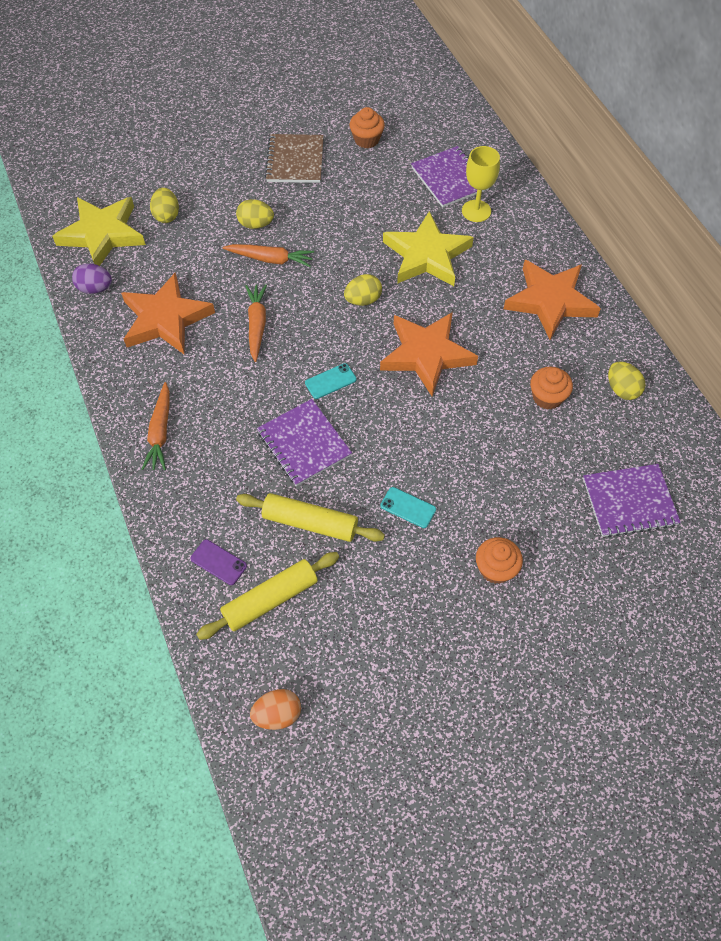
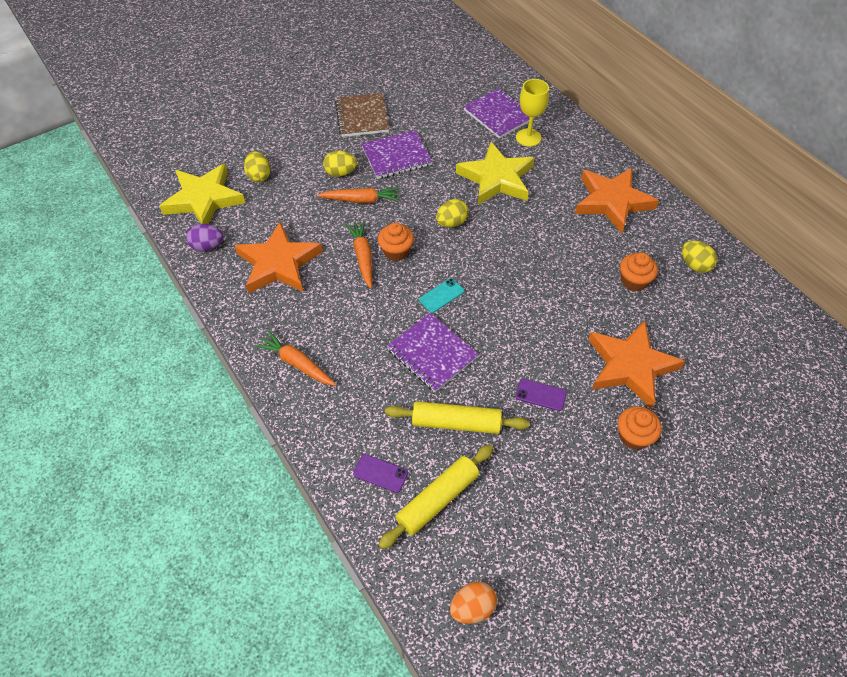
camera: 10 degrees left, 5 degrees down
orange carrot [142,382,170,470] -> orange carrot turned 135 degrees clockwise [255,331,336,386]
orange cupcake [350,107,385,148] -> orange cupcake moved to [378,223,414,261]
orange star [380,312,478,396] -> orange star moved to [588,321,685,409]
turquoise phone [380,487,436,528] -> purple phone [515,379,567,411]
purple notebook [583,464,681,538] -> purple notebook moved to [362,130,432,179]

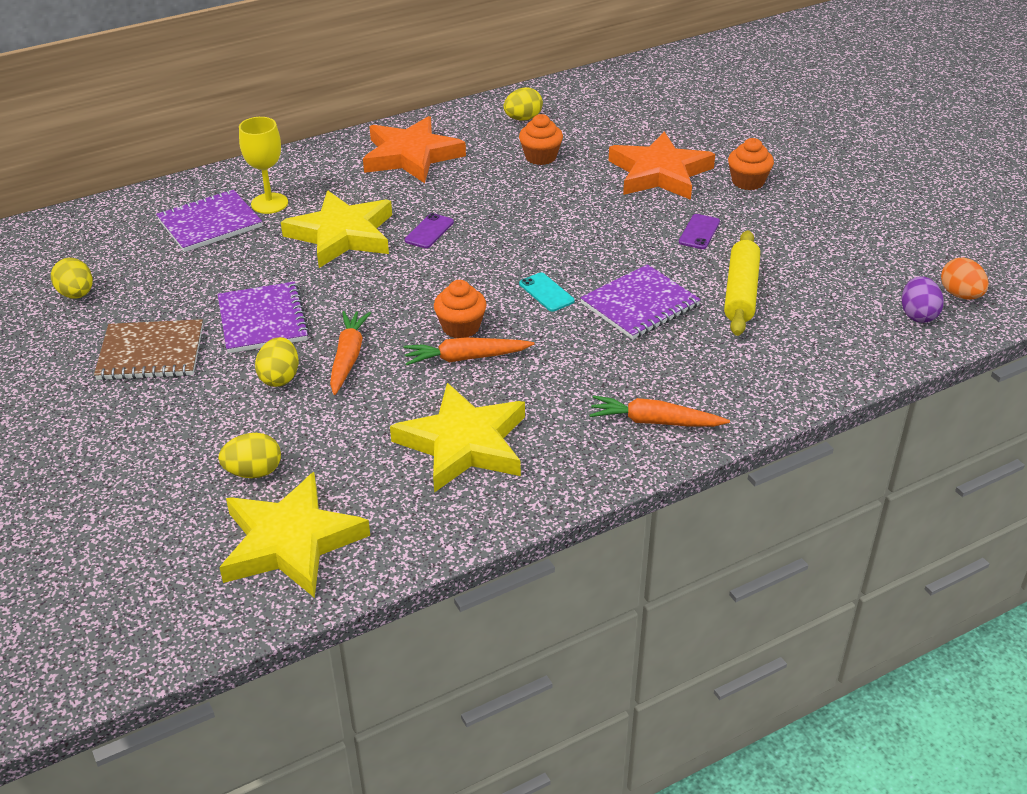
camera: 85 degrees left, 15 degrees down
purple egg [186,224,223,251] -> purple egg moved to [902,276,944,323]
orange star [235,222,323,294] -> yellow star [390,383,525,493]
orange carrot [255,331,336,386] -> orange carrot turned 60 degrees clockwise [589,395,730,427]
purple phone [353,454,408,493] -> purple phone moved to [405,213,454,248]
yellow rolling pin [378,445,493,549] -> none
yellow egg [436,199,469,227] -> yellow egg moved to [51,258,93,299]

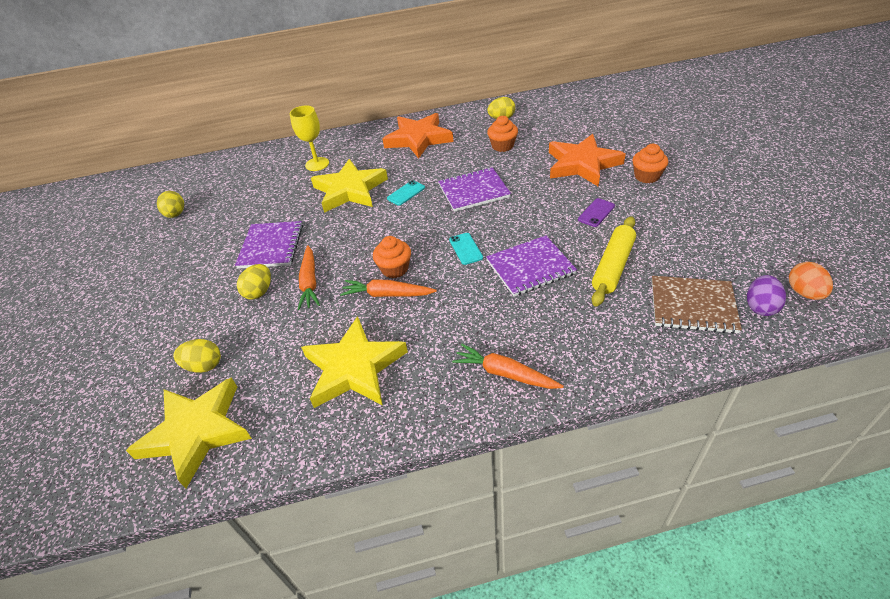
camera: 20 degrees right, 5 degrees up
brown notebook [94,319,203,380] -> brown notebook moved to [652,276,742,334]
purple notebook [156,189,262,252] -> purple notebook moved to [438,167,511,212]
orange carrot [330,311,371,395] -> orange carrot turned 150 degrees clockwise [297,245,320,310]
purple phone [405,213,454,248] -> turquoise phone [387,180,425,206]

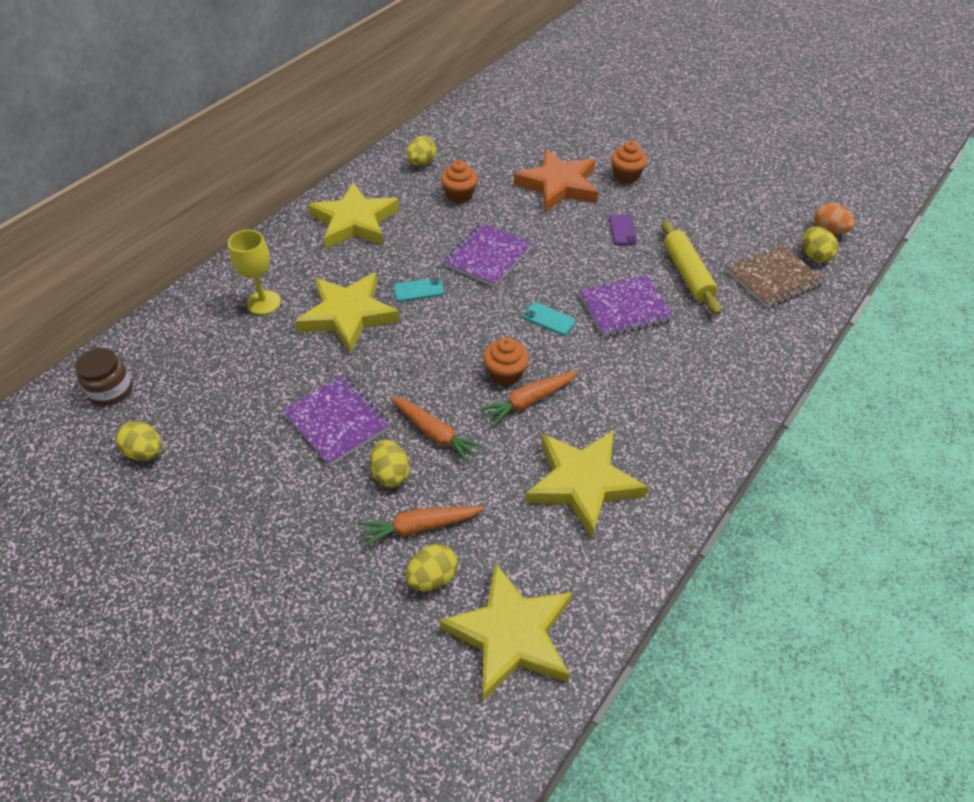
camera: 45 degrees left, 5 degrees up
orange star [383,113,453,159] -> yellow star [308,182,400,249]
turquoise phone [387,180,425,206] -> turquoise phone turned 75 degrees clockwise [393,278,444,302]
orange carrot [452,344,564,389] -> orange carrot moved to [358,506,485,548]
purple notebook [486,236,577,296] -> purple notebook turned 45 degrees clockwise [579,275,674,337]
purple egg [747,275,786,316] -> yellow egg [802,227,838,263]
none -> brown jar [75,348,133,405]

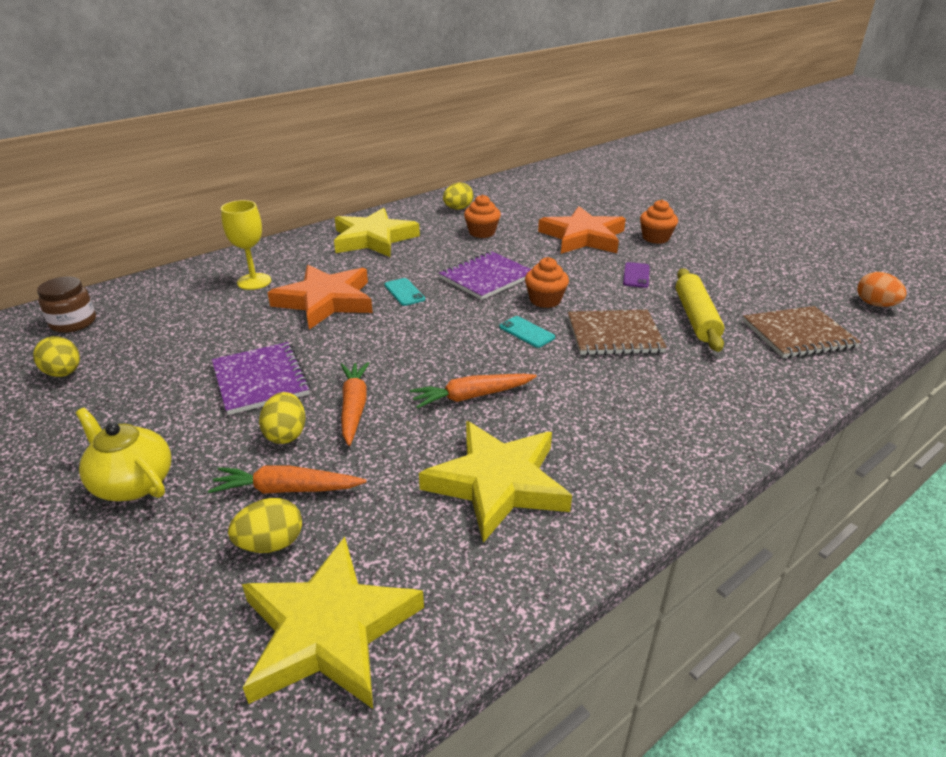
camera: 15 degrees right, 15 degrees down
yellow star [295,272,400,354] -> orange star [267,265,373,330]
orange carrot [390,397,485,465] -> orange carrot turned 150 degrees counterclockwise [341,362,369,446]
turquoise phone [393,278,444,302] -> turquoise phone turned 60 degrees clockwise [385,278,425,306]
orange cupcake [483,337,529,385] -> orange cupcake moved to [525,257,569,308]
purple notebook [579,275,674,337] -> brown notebook [568,310,667,355]
yellow egg [802,227,838,263] -> none
none -> yellow teapot [76,408,171,501]

